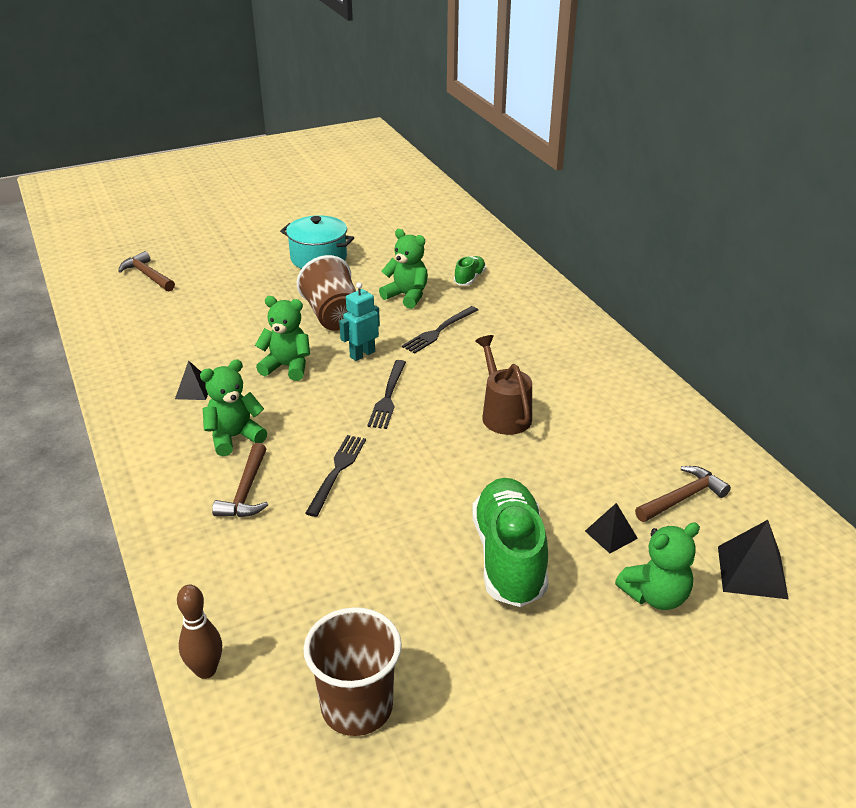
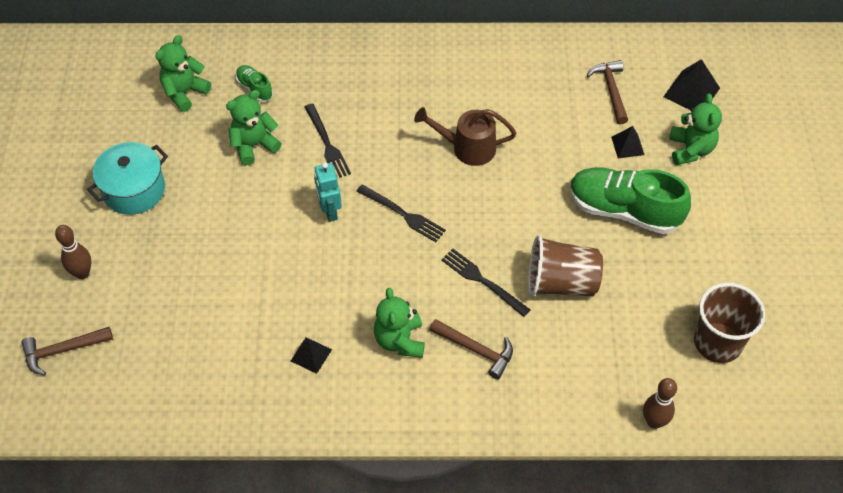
camera: 65 degrees left, 20 degrees up
green teddy bear [255,296,310,381] -> green teddy bear moved to [155,35,211,112]
brown cup [297,255,356,331] -> brown cup moved to [528,235,603,297]
none -> brown bowling pin [55,225,91,279]

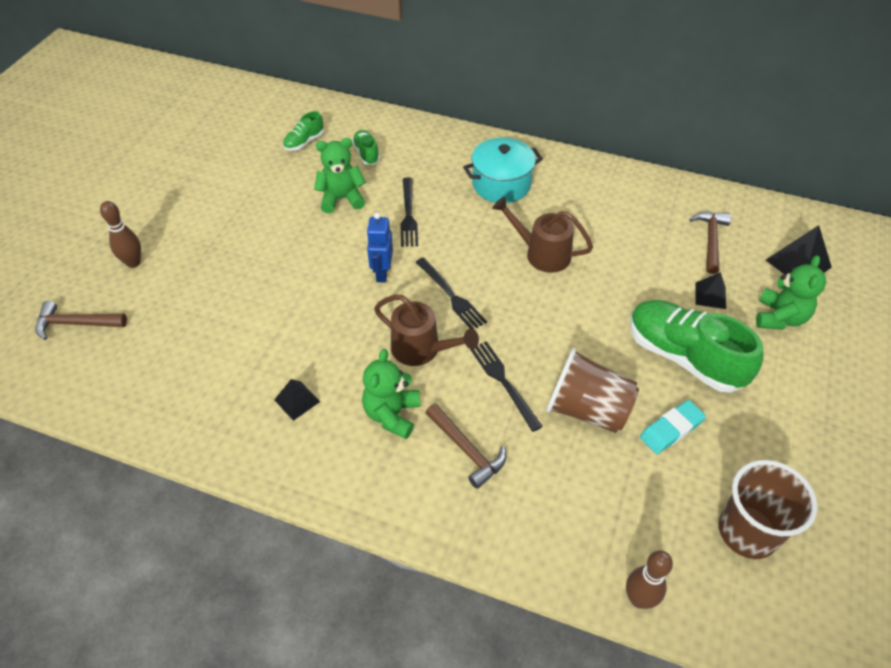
camera: 20 degrees right, 5 degrees down
turquoise pot [87,142,168,215] -> turquoise pot moved to [463,138,543,203]
green teddy bear [155,35,211,112] -> green shoe [283,111,324,151]
turquoise robot [314,163,342,222] -> blue robot [366,213,393,283]
none -> brown watering can [374,295,479,366]
none -> turquoise eraser [640,400,706,454]

